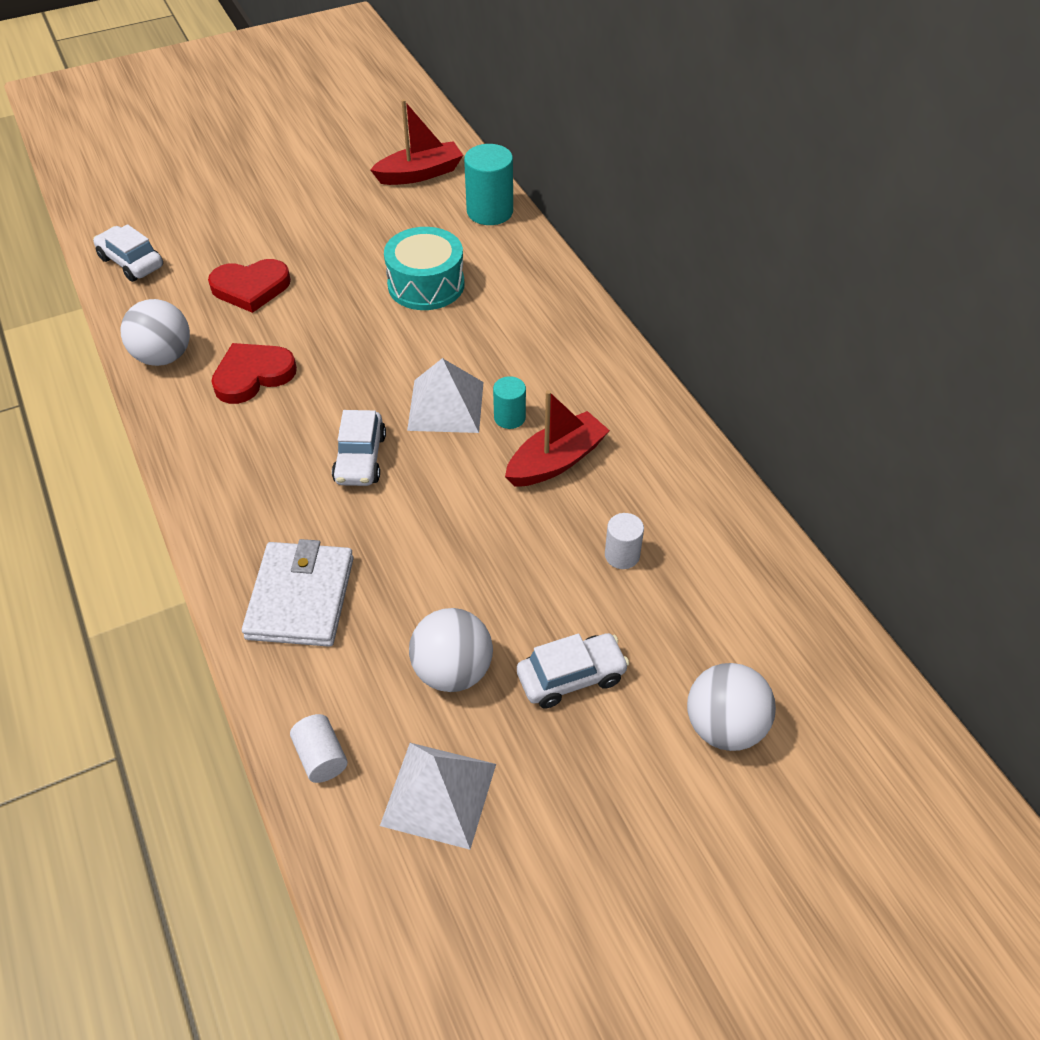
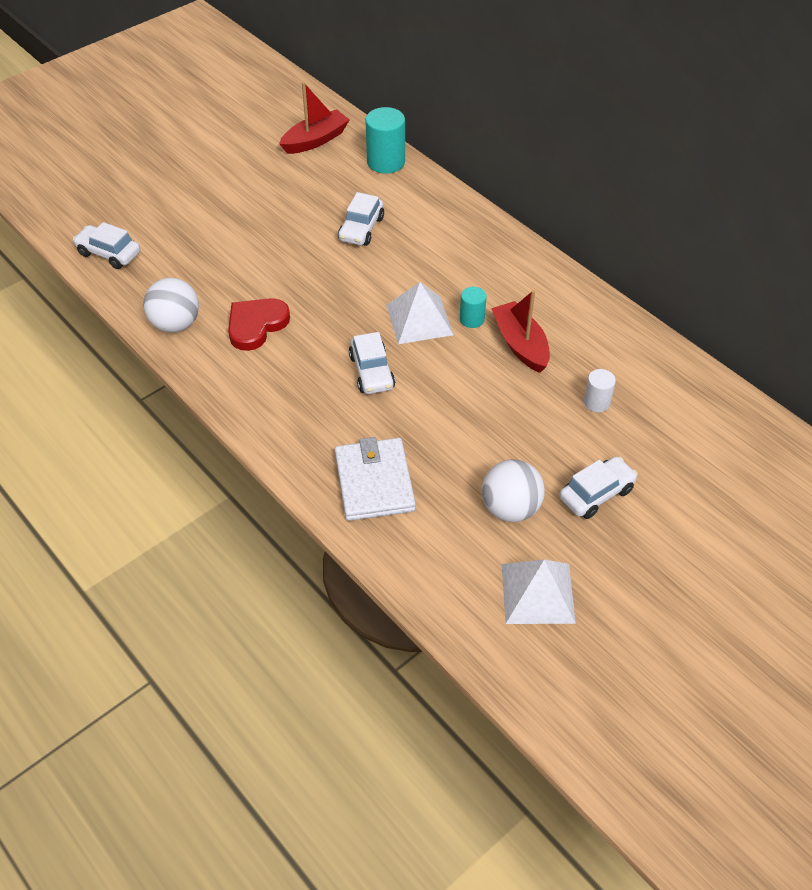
camera: 15 degrees left, 0 degrees up
red heart [208,259,291,313] -> none
white cylinder [290,714,348,783] -> none
turquoise drum [384,227,464,310] -> white car [338,192,384,246]
red boat [505,390,610,487] -> red boat turned 60 degrees counterclockwise [491,290,550,373]
white ball [687,663,776,751] -> none

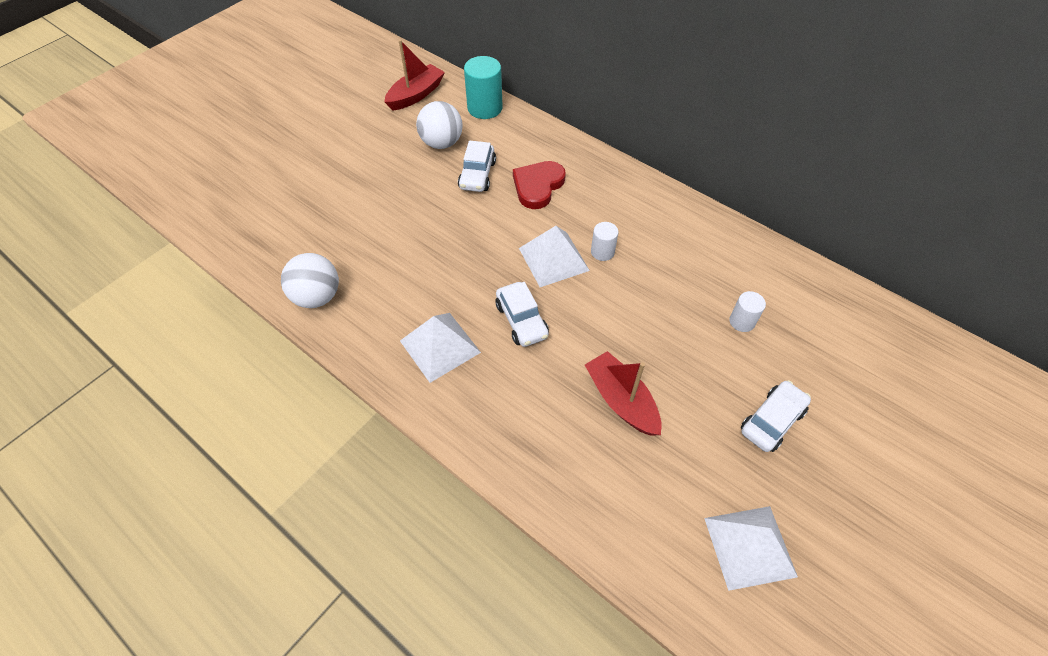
camera: 10 degrees left, 5 degrees up
white car [73,222,140,269] -> none
red heart [228,298,290,351] -> red heart moved to [513,161,566,209]
white wallet [335,437,416,521] -> none
turquoise cylinder [460,287,487,328] -> white cylinder [591,222,618,261]
white ball [482,459,545,522] -> white ball moved to [416,101,463,149]
red boat [491,290,550,373] -> red boat moved to [585,351,662,436]
none -> white pyramid [400,313,481,383]

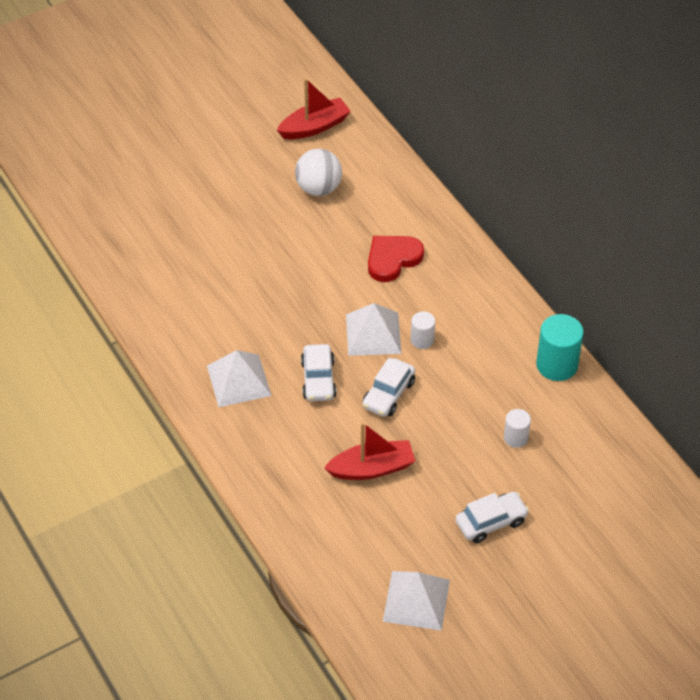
camera: 20 degrees right, 5 degrees down
white ball [281,253,339,308] -> none
white car [458,141,496,192] -> white car moved to [363,358,415,417]
turquoise cylinder [464,56,503,119] -> turquoise cylinder moved to [536,314,584,381]
red boat [585,351,662,436] -> red boat turned 90 degrees clockwise [324,422,415,480]

